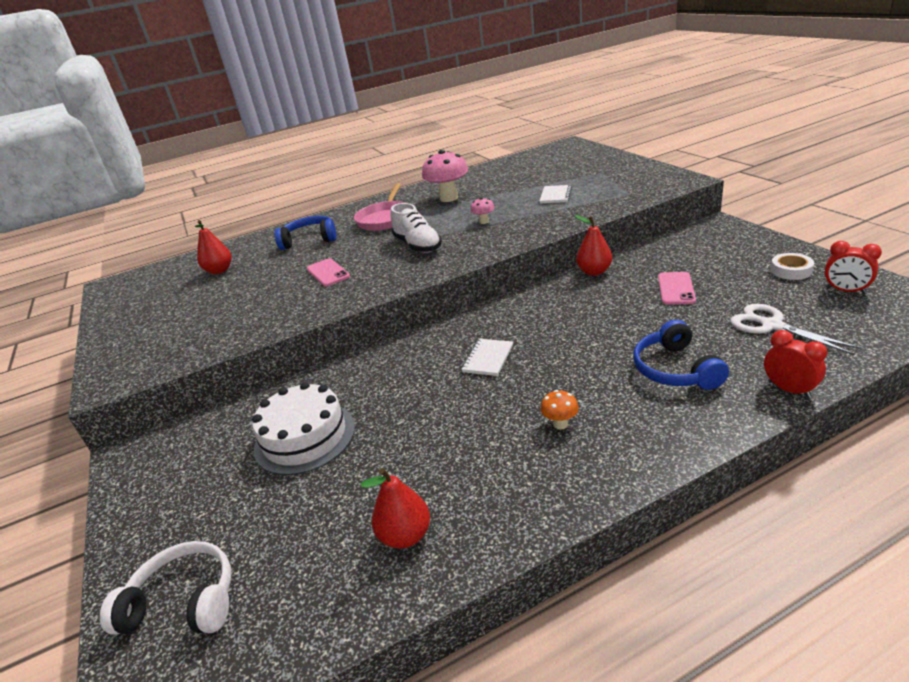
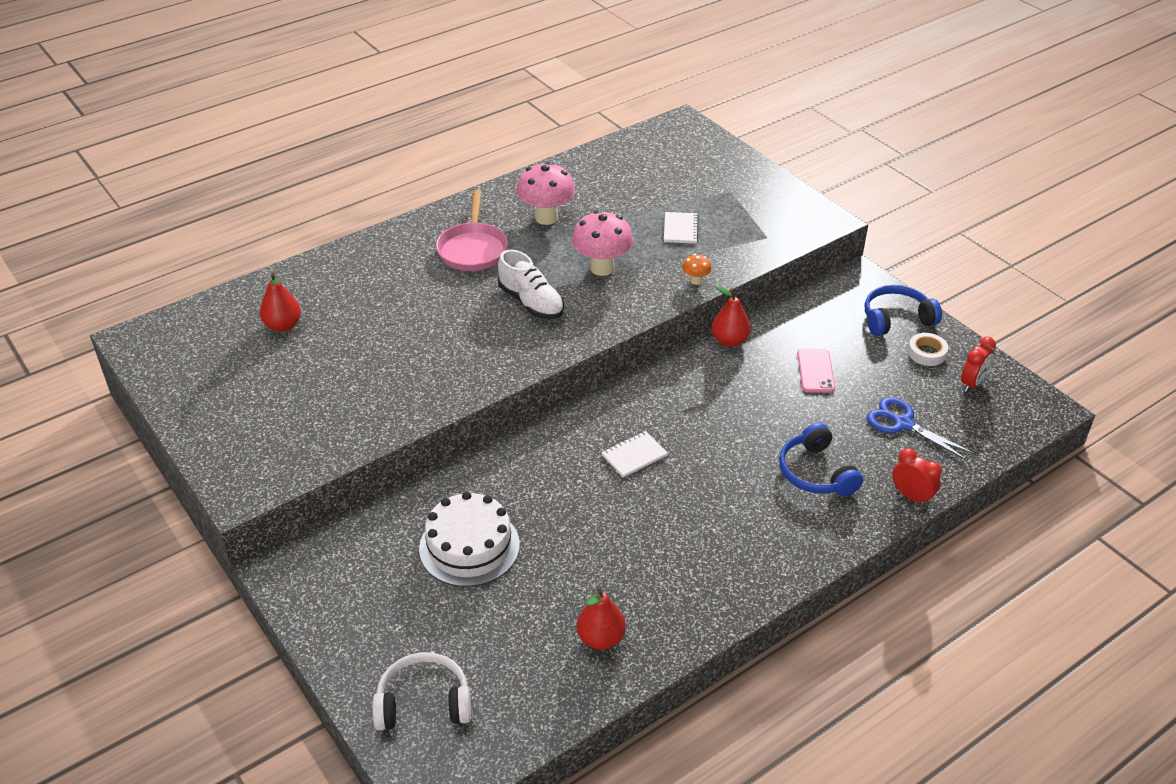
camera: 15 degrees left, 10 degrees up
blue headphones [274,216,336,250] -> blue headphones moved to [865,285,942,336]
pink phone [307,258,350,286] -> none
white notebook [461,339,513,376] -> white notebook turned 45 degrees clockwise [601,431,668,478]
pink mushroom [470,197,495,224] -> pink mushroom [572,210,633,276], size x2.12
orange mushroom [541,390,579,429] -> orange mushroom moved to [682,254,712,285]
white scissors [730,304,861,355] -> blue scissors [867,397,975,461]
red clock [824,241,882,294] -> red clock turned 75 degrees counterclockwise [961,337,996,392]

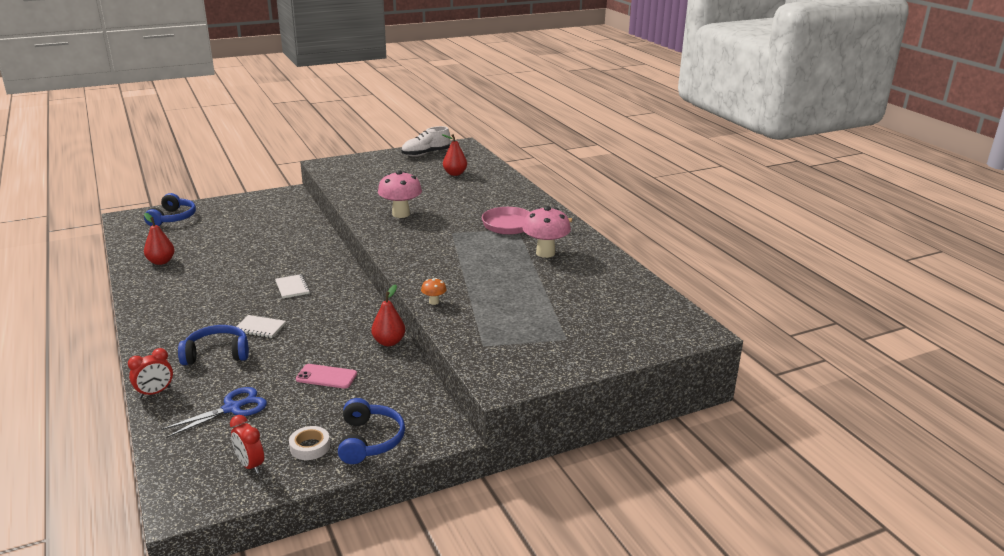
camera: 100 degrees right, 15 degrees down
white headphones [372,652,471,730] -> blue headphones [144,193,196,226]
white cake [419,491,520,587] -> none
white shoe [498,250,564,319] -> white shoe moved to [401,126,450,156]
pink mushroom [572,210,633,276] -> pink mushroom moved to [378,170,422,218]
white notebook [664,212,699,244] -> white notebook moved to [236,315,286,338]

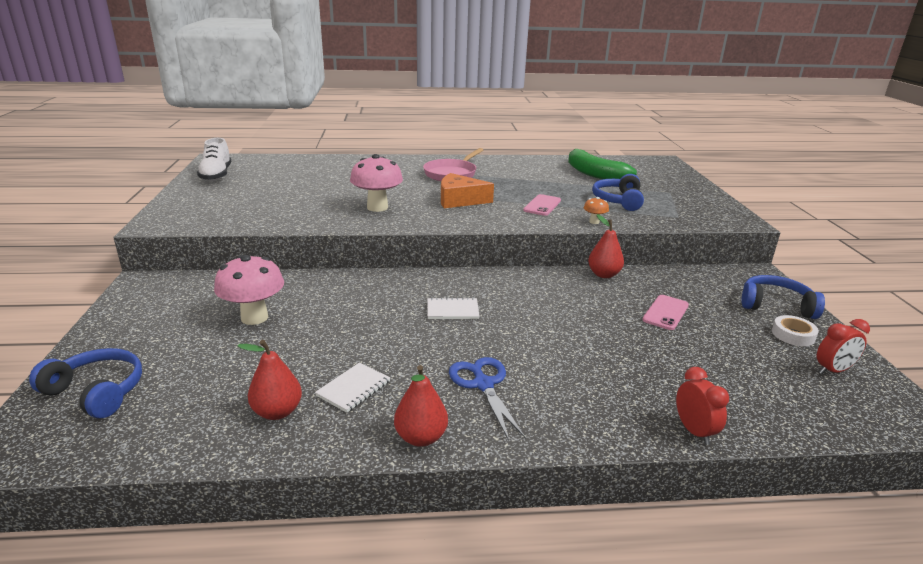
camera: 70 degrees left, 0 degrees up
blue scissors [161,387,267,438] -> blue scissors moved to [449,357,526,440]
blue headphones [178,325,249,365] -> blue headphones moved to [592,174,644,211]
white notebook [236,315,286,338] -> white notebook moved to [315,362,390,413]
red pear [442,134,467,176] -> red pear moved to [394,365,448,447]
pink mushroom [523,206,571,258] -> pink mushroom moved to [214,255,284,325]
none -> orange cheese [441,173,494,208]
none -> pink phone [523,194,561,216]
none -> green banana [568,149,637,179]

